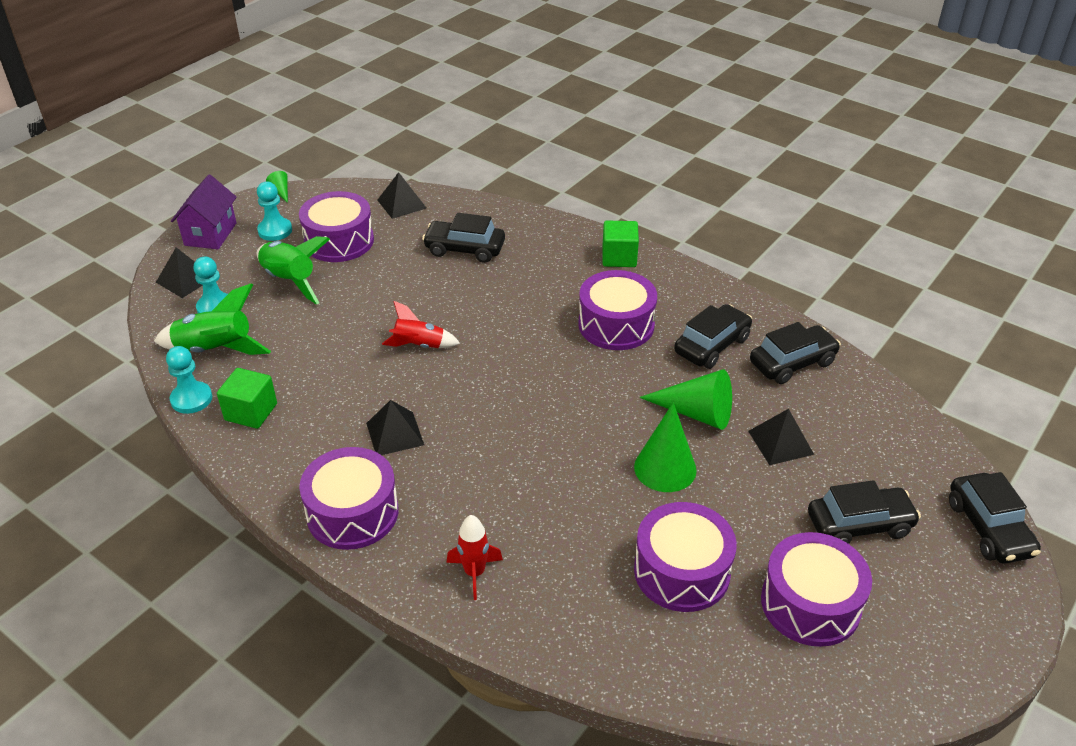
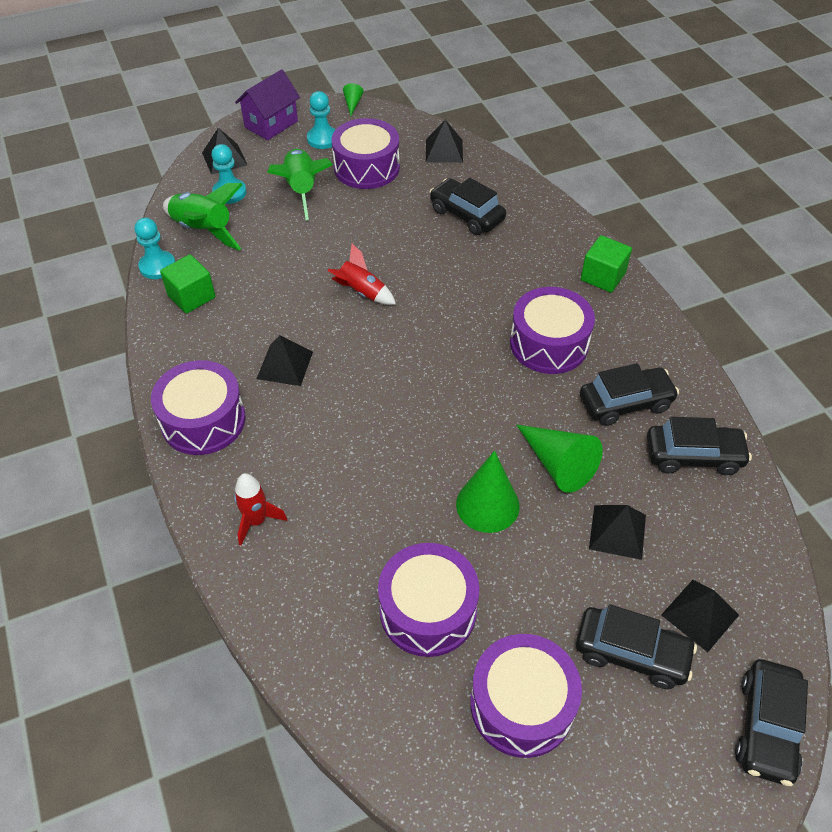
camera: 30 degrees right, 10 degrees up
none -> black pyramid [661,580,739,652]

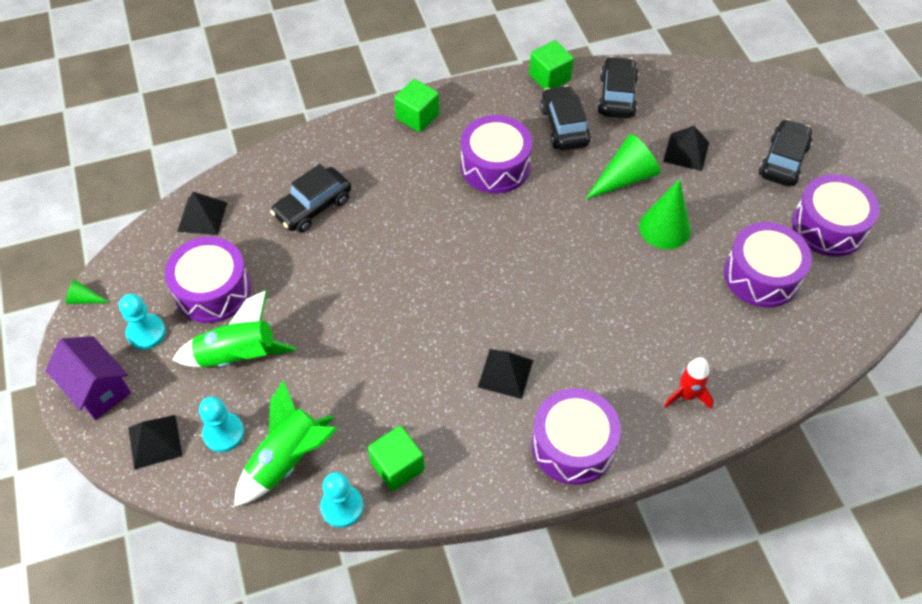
camera: 85 degrees left, 5 degrees up
red rocket [327,244,396,305] -> none
black pyramid [661,580,739,652] -> none
black car [735,659,808,786] -> none
none -> green cube [529,40,574,90]

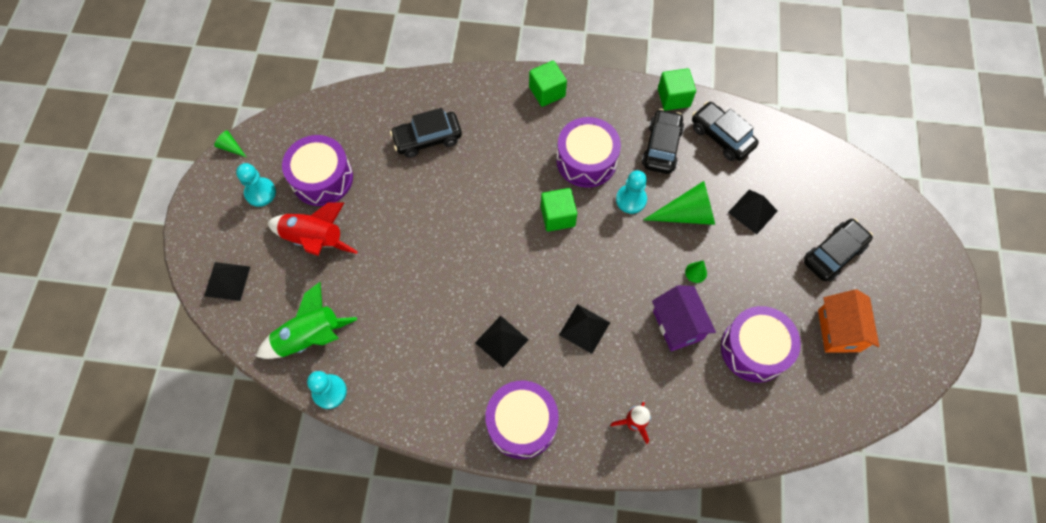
camera: 25 degrees right, 10 degrees up
purple house [45,336,131,420] -> purple house moved to [652,285,716,351]
green rocket [172,290,296,367] -> red rocket [267,203,358,256]
black pyramid [177,192,227,235] -> black pyramid moved to [559,304,610,354]
turquoise pawn [199,396,244,452] -> turquoise pawn moved to [616,170,647,214]
green cube [368,426,425,491] -> green cube moved to [541,188,577,232]
black car [598,56,638,119] -> black car turned 75 degrees counterclockwise [692,101,758,161]
green cone [639,179,691,249] -> green cone [685,260,707,283], size x0.48
purple drum [792,174,880,257] -> orange house [818,289,879,353]

